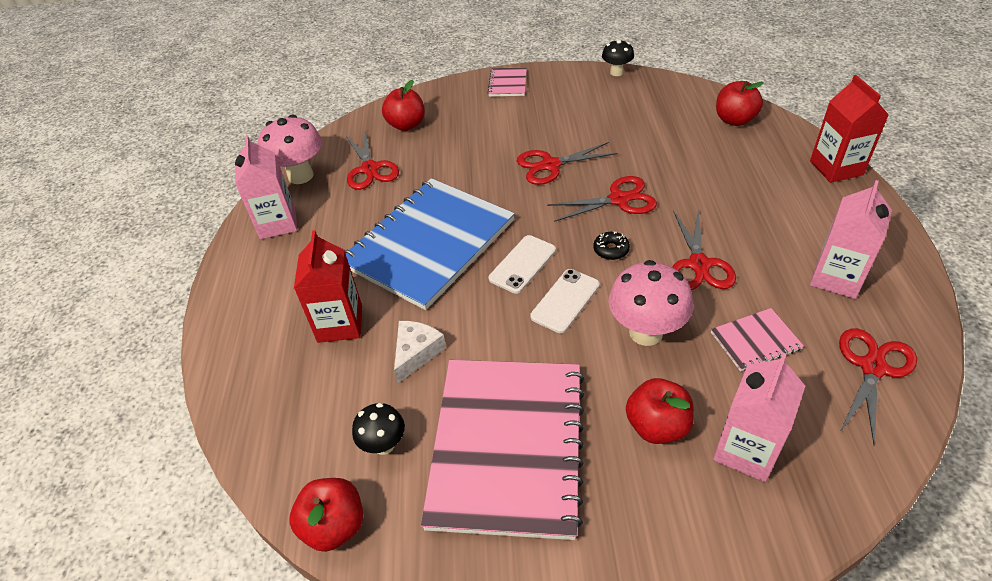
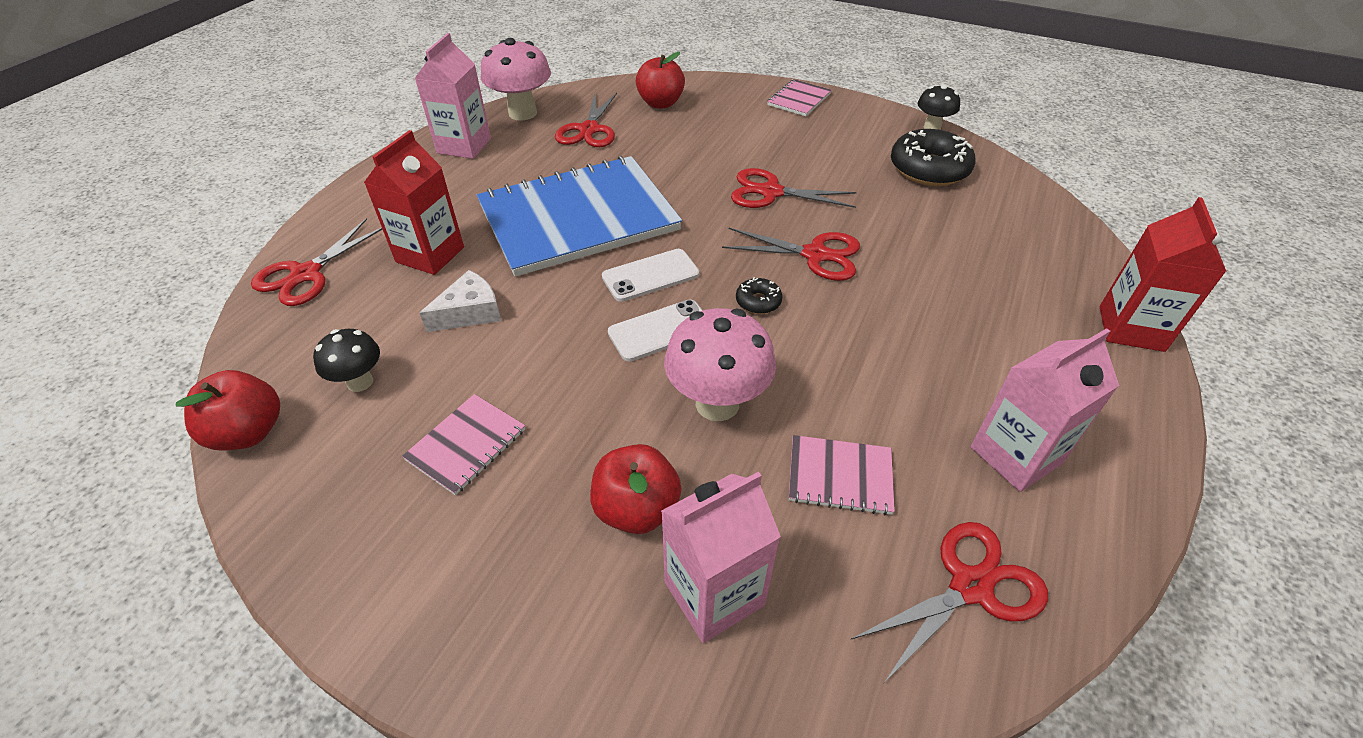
camera: 25 degrees right, 0 degrees up
pink notebook [421,360,584,540] -> pink notebook [402,394,525,495], size x0.42
red scissors [672,210,736,290] -> red scissors moved to [251,218,383,306]
red apple [716,81,764,126] -> none
none -> black donut [891,129,976,186]

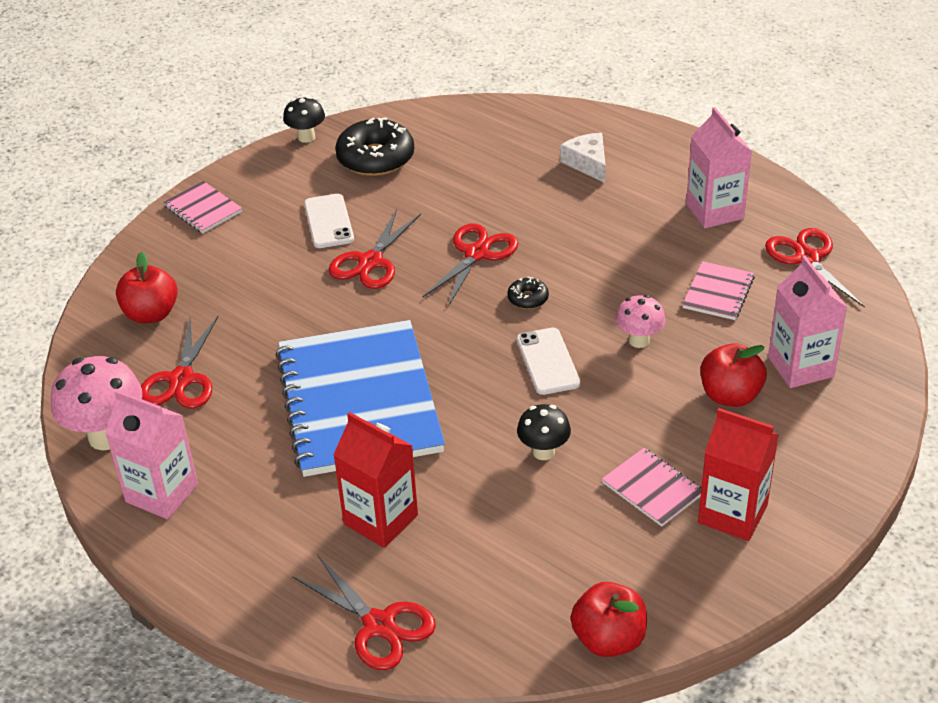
camera: 75 degrees left, 5 degrees down
black mushroom [313,329,380,392] -> black mushroom moved to [517,404,571,460]
white cheese [420,270,501,332] -> white cheese moved to [560,133,606,183]
red scissors [555,93,617,147] -> red scissors turned 75 degrees clockwise [141,316,218,409]
white phone [602,249,699,302] -> white phone moved to [304,194,354,248]
pink mushroom [664,308,776,421] -> pink mushroom [615,295,666,348], size x0.59
red carton [1100,197,1227,352] -> red carton moved to [698,408,779,541]

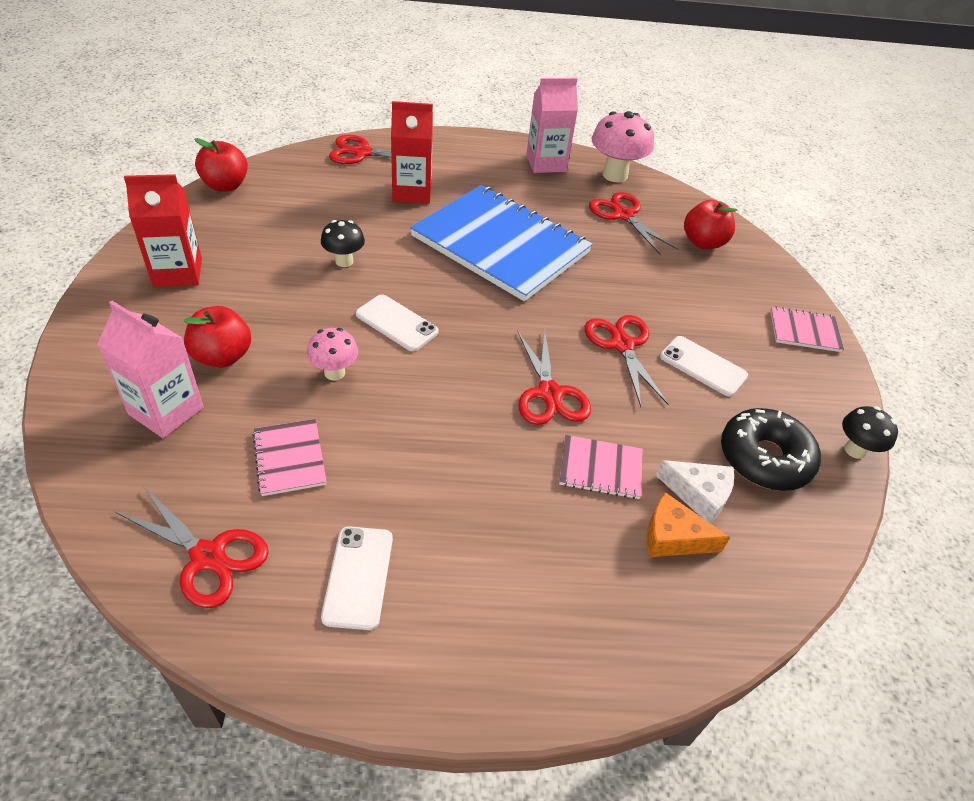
camera: 135 degrees right, 5 degrees up
black donut [507,277,549,309] -> none
white cheese [560,133,606,183] -> white cheese moved to [656,460,734,523]
pink notebook [602,448,701,527] -> pink notebook moved to [559,435,643,499]
pink carton [686,107,752,228] -> white phone [321,526,393,630]
none -> orange cheese [647,492,730,557]

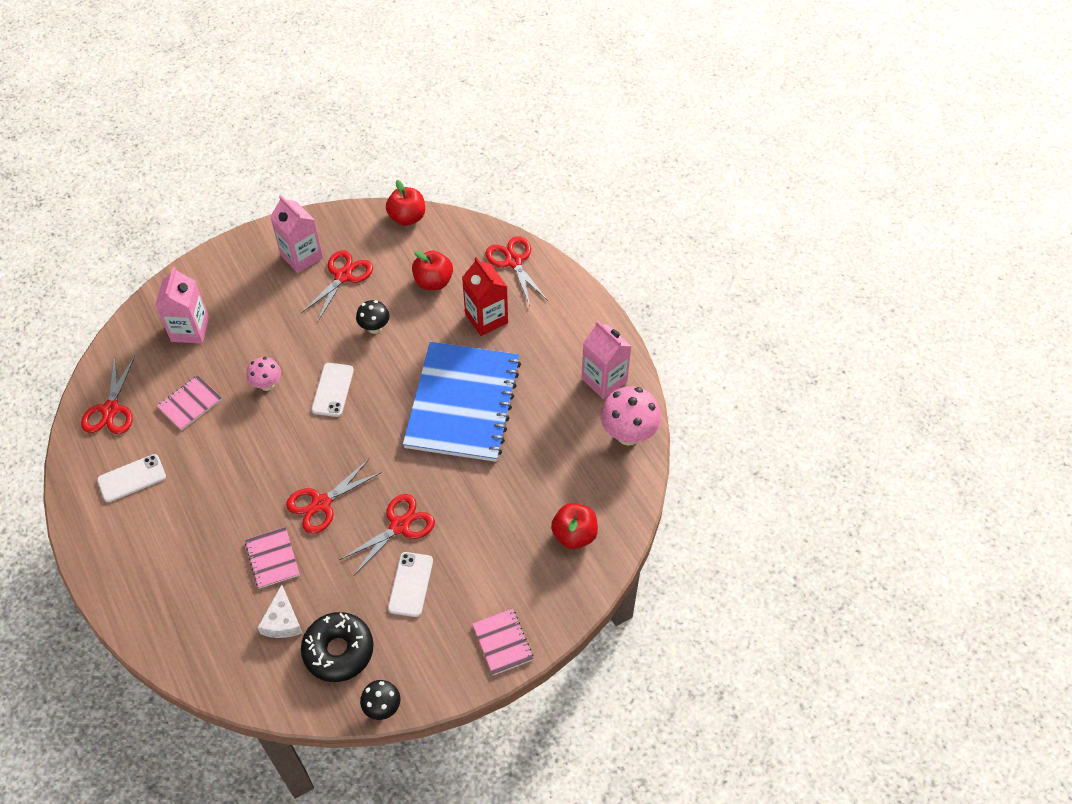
camera: 65 degrees right, 10 degrees up
red carton [124,174,202,287] -> pink carton [270,195,323,273]
red apple [184,306,251,368] -> red apple moved to [412,251,453,290]
red scissors [589,192,678,255] -> red scissors moved to [301,250,373,321]
orange cheese [647,492,730,557] -> none

